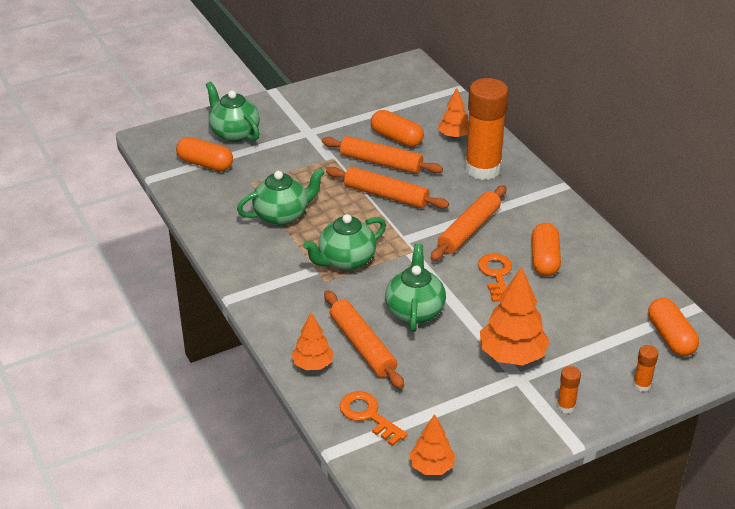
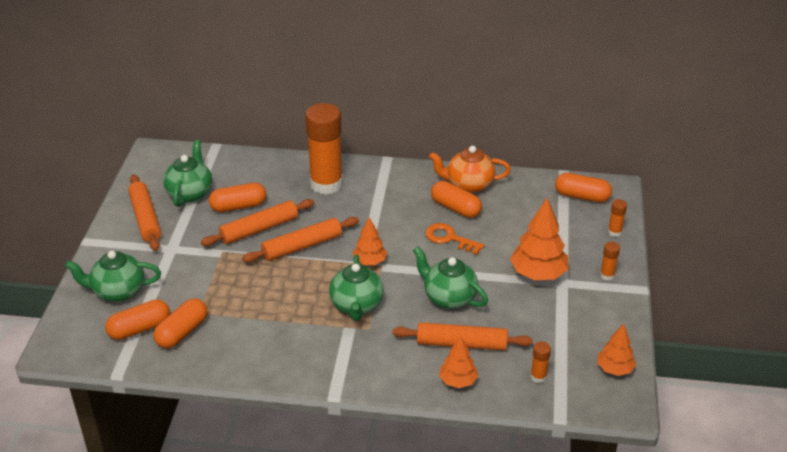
camera: 55 degrees left, 0 degrees up
green teapot [237,168,325,226] -> green teapot moved to [163,140,212,207]
orange key [339,391,408,446] -> orange glue stick [530,341,551,383]
orange rolling pin [430,185,507,261] -> orange rolling pin moved to [128,174,161,251]
orange tree [438,88,468,138] -> orange tree moved to [353,218,387,265]
none -> orange capsule [154,298,207,349]
none -> orange teapot [429,146,511,193]

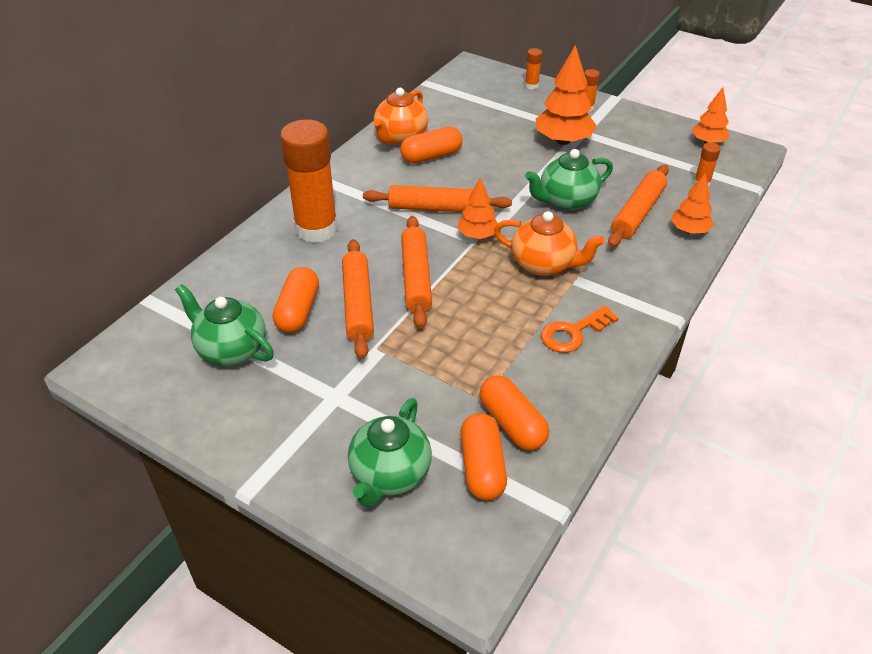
camera: 65 degrees left, 5 degrees up
orange rolling pin [128,174,161,251] -> orange rolling pin moved to [363,185,512,212]
green teapot [329,255,384,321] -> orange teapot [494,211,605,276]
orange key [425,223,484,255] -> orange key moved to [541,306,619,353]
orange capsule [555,173,612,203] -> none

